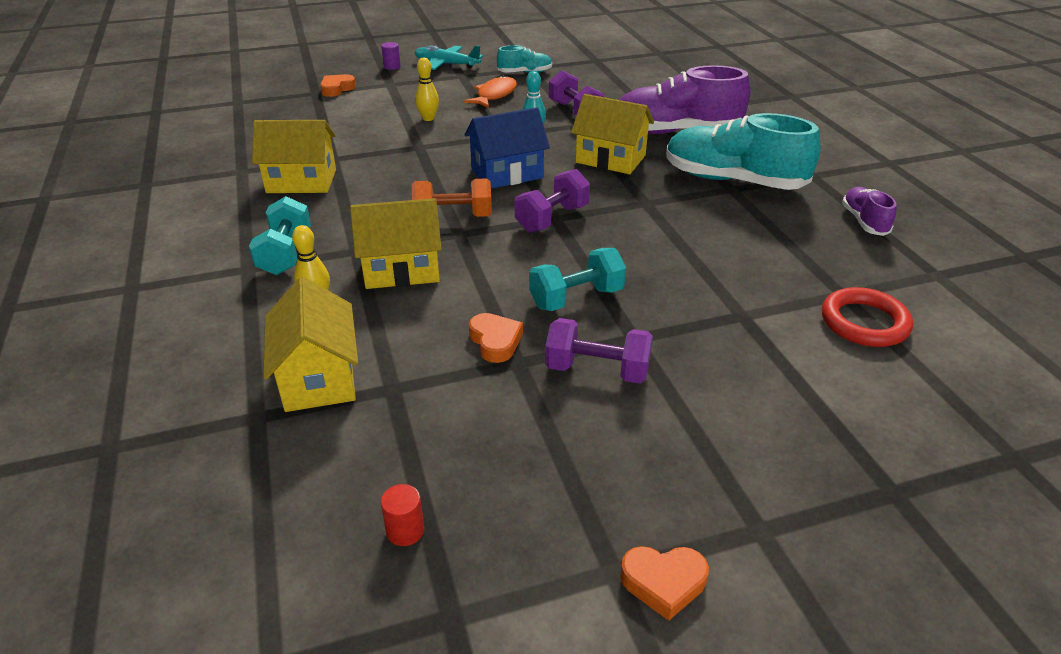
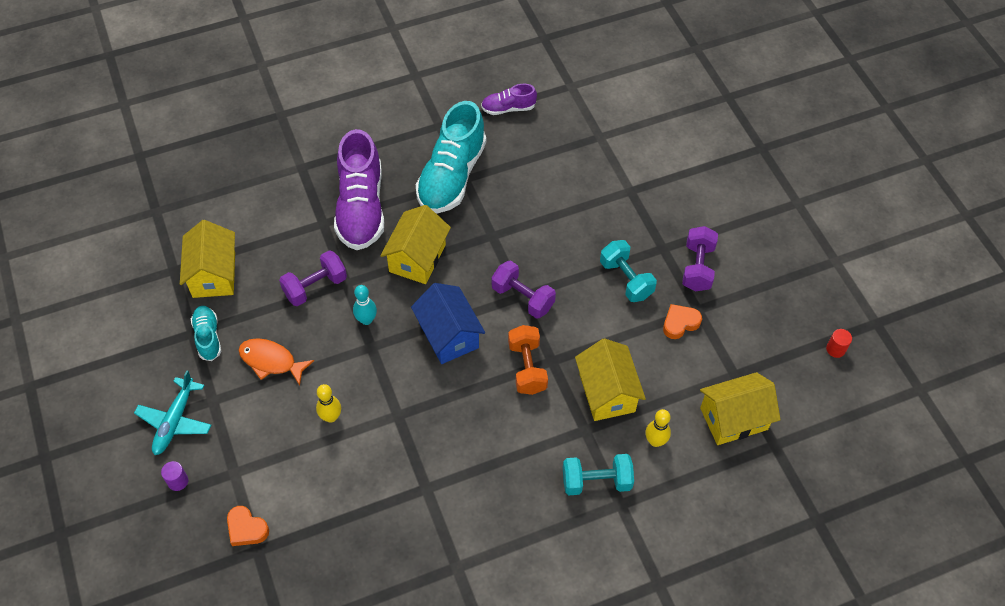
camera: 95 degrees left, 20 degrees up
yellow house [252,120,336,193] -> yellow house moved to [180,220,235,298]
orange heart [620,546,709,621] -> none
red ring [822,287,913,347] -> none

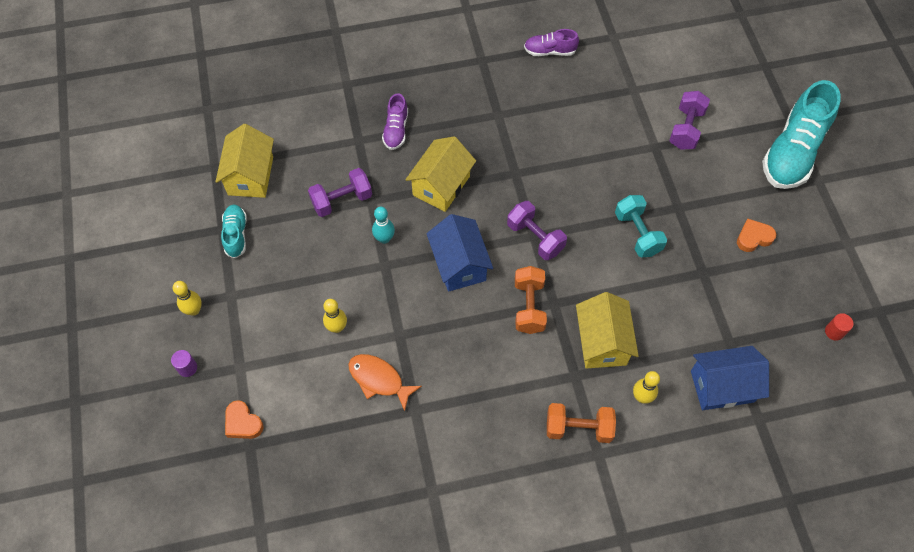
camera: 10 degrees right, 5 degrees up
turquoise plane [134,370,211,455] -> yellow bowling pin [173,281,202,316]
orange fish [238,338,314,386] -> orange fish moved to [348,354,422,411]
purple shoe [334,129,384,250] -> purple shoe [382,93,408,150], size x0.49
turquoise shoe [416,101,486,213] -> turquoise shoe moved to [762,80,841,189]
turquoise dumbbell [563,454,634,495] -> orange dumbbell [547,403,616,443]
orange heart [663,304,702,339] -> orange heart moved to [737,219,776,252]
purple dumbbell [682,226,718,291] -> purple dumbbell moved to [669,91,710,150]
yellow house [700,372,781,445] -> blue house [691,346,769,410]

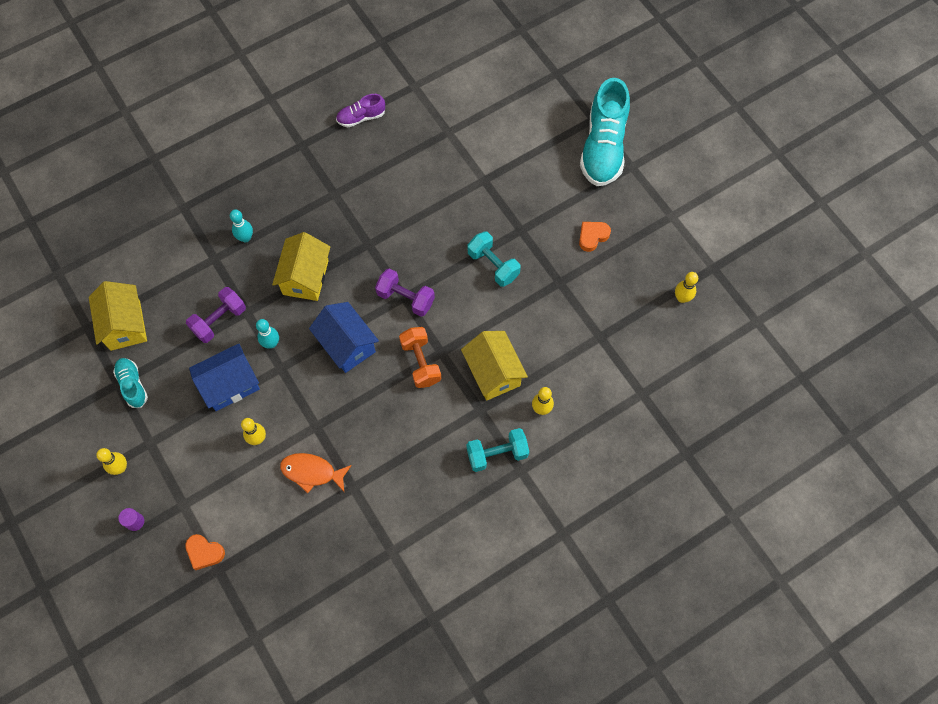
camera: 20 degrees left, 5 degrees up
purple shoe [382,93,408,150] -> turquoise bowling pin [230,210,253,242]
orange dumbbell [547,403,616,443] -> turquoise dumbbell [466,428,529,472]
purple dumbbell [669,91,710,150] -> none
blue house [691,346,769,410] -> blue house moved to [189,344,260,411]
red cylinder [825,313,854,341] -> yellow bowling pin [675,272,698,303]

